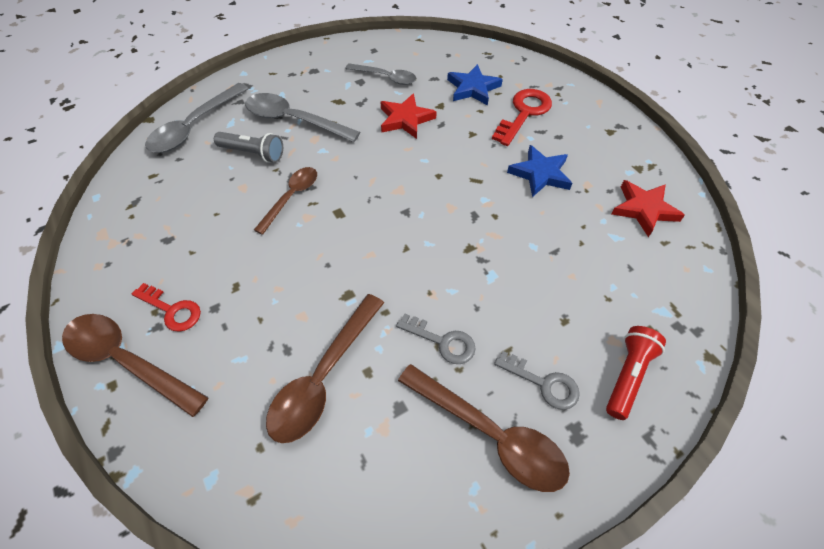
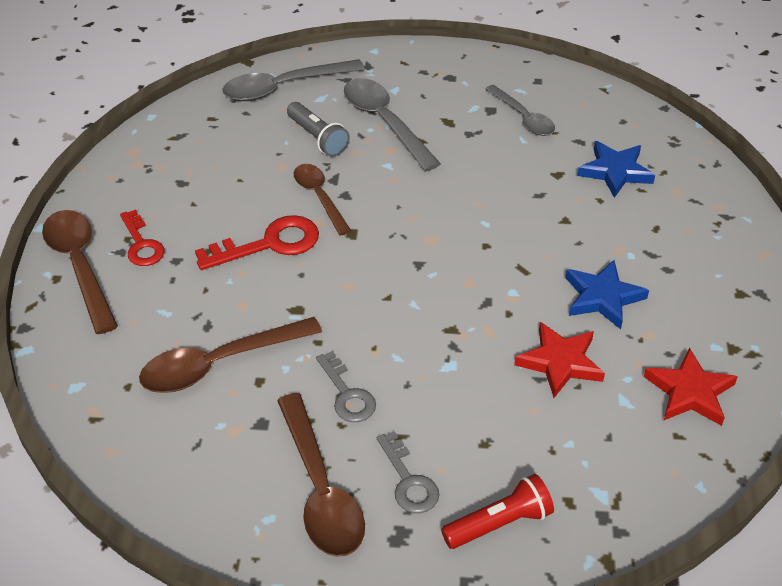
camera: 35 degrees right, 10 degrees down
brown spoon [254,167,317,235] -> brown spoon turned 90 degrees counterclockwise [294,164,351,235]
red star [381,94,437,139] -> red star moved to [514,322,605,398]
red key [492,89,552,146] -> red key moved to [195,215,319,270]

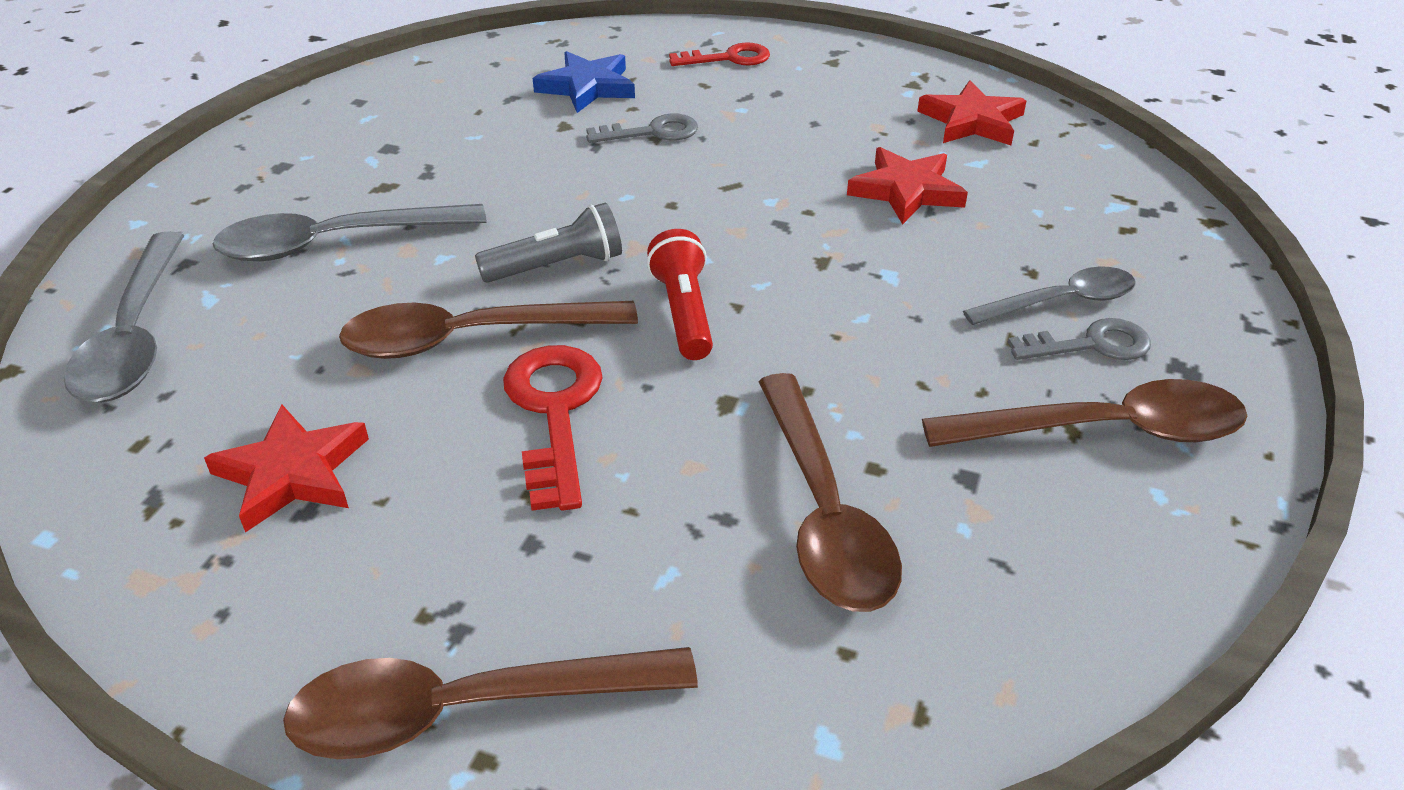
camera: 75 degrees left, 5 degrees down
red key [120,210,165,266] -> red key moved to [669,42,770,66]
grey flashlight [287,102,350,157] -> grey flashlight moved to [475,203,622,283]
brown spoon [294,164,351,235] -> brown spoon [339,301,638,359], size x1.53
grey key [316,351,376,422] -> grey key moved to [586,113,698,143]
red flashlight [441,474,554,549] -> red flashlight moved to [647,229,713,360]
grey spoon [485,85,555,136] -> grey spoon moved to [963,267,1136,325]
blue star [565,260,649,329] -> none
none -> red star [204,404,369,532]

